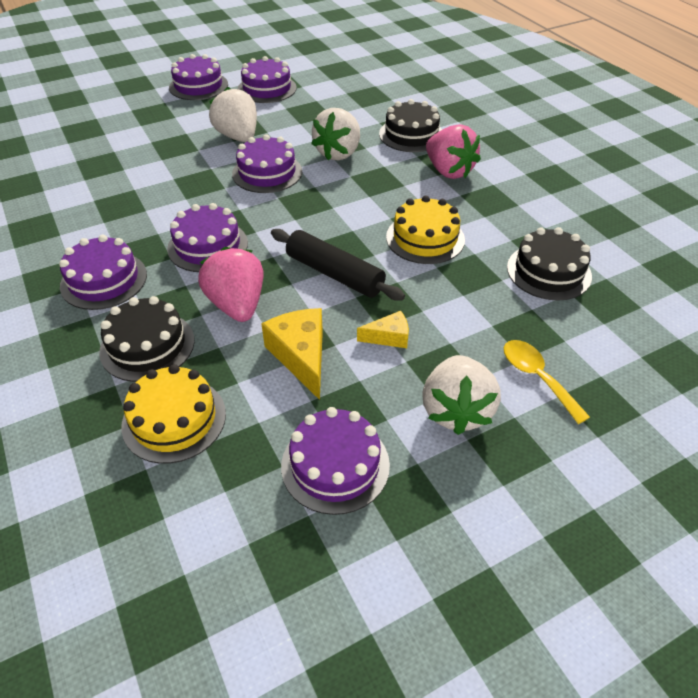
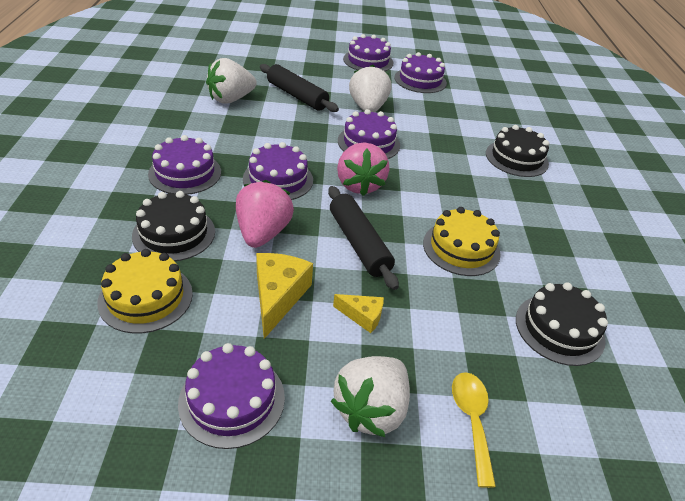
camera: 25 degrees right, 5 degrees down
white strawberry [311,108,360,161] -> white strawberry moved to [206,58,257,104]
pink strawberry [426,124,481,179] -> pink strawberry moved to [337,142,389,196]
none -> black rolling pin [260,64,339,112]

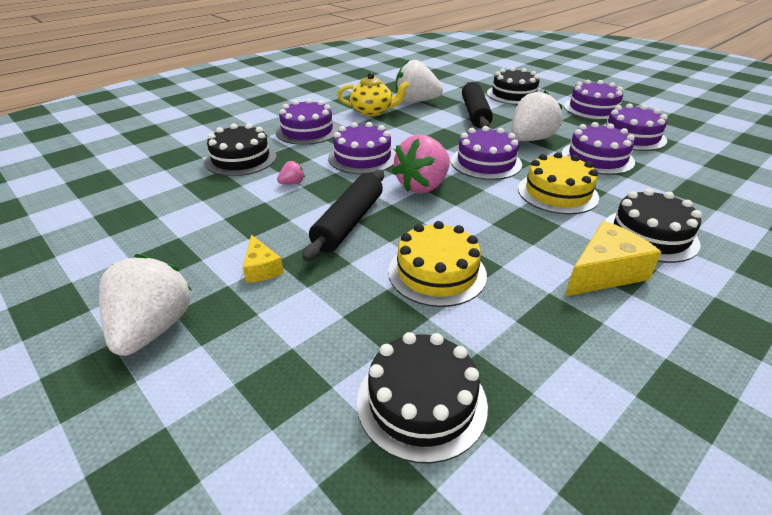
camera: 50 degrees right, 5 degrees down
yellow cake [97,249,193,334] -> yellow cake moved to [518,152,599,214]
purple cake [178,343,285,449] -> purple cake moved to [562,122,635,175]
pink strawberry [236,180,294,248] -> pink strawberry [277,161,305,184], size x0.43
yellow cheese [256,253,313,339] -> yellow cheese moved to [565,221,661,296]
white strawberry [331,356,410,437] -> white strawberry turned 105 degrees clockwise [99,254,192,356]
yellow spoon [452,372,496,488] -> none
none -> yellow teapot [337,72,409,116]
none -> black cake [487,67,540,105]

